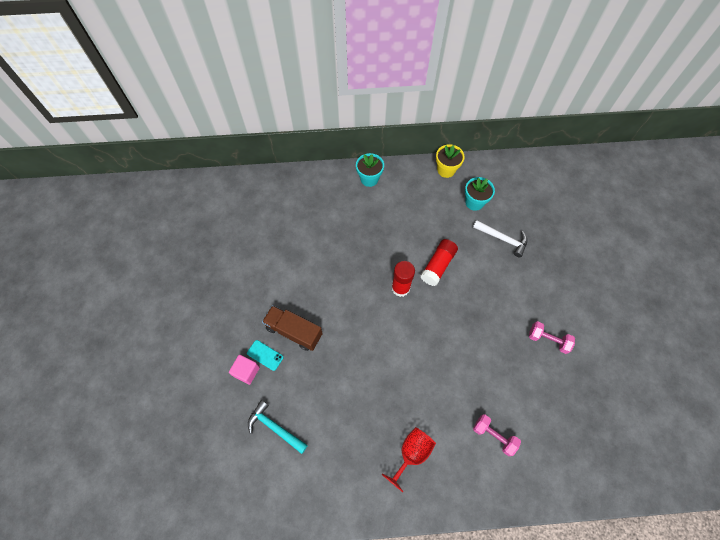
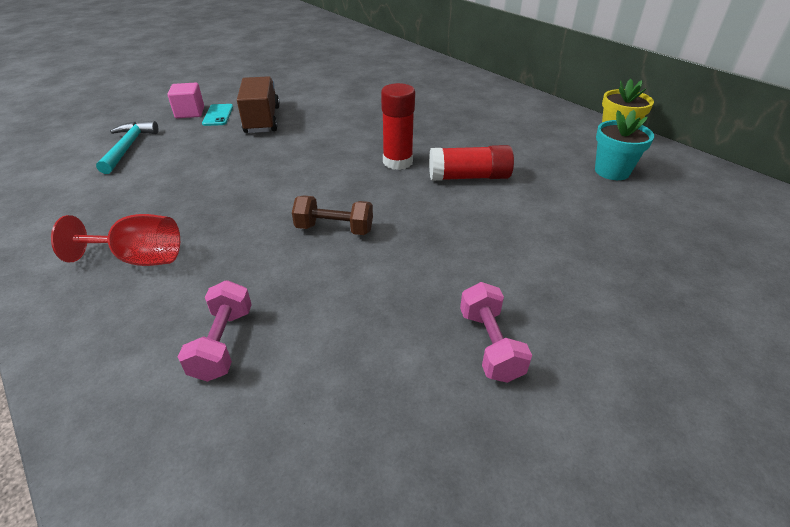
camera: 55 degrees right, 25 degrees down
turquoise flower pot [356,153,384,187] -> none
white hammer [473,220,528,258] -> none
none -> brown dumbbell [292,195,373,235]

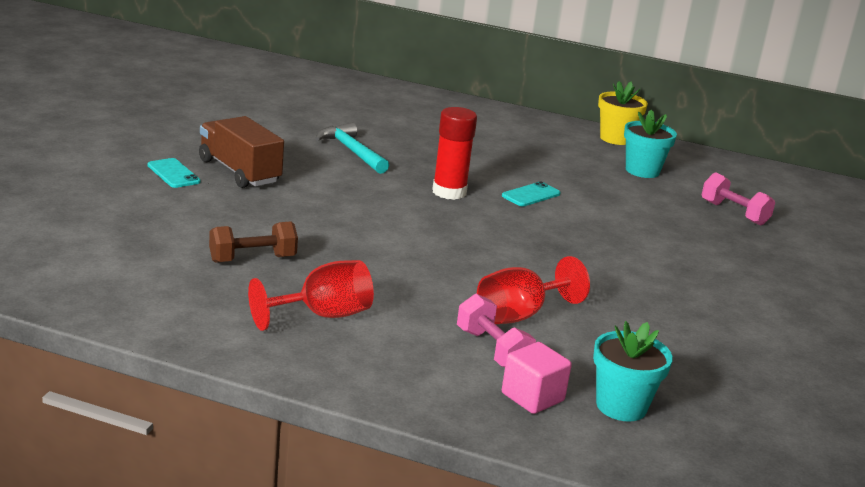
camera: 35 degrees left, 15 degrees down
turquoise hammer [96,121,159,174] -> turquoise hammer moved to [315,122,389,174]
pink cube [167,83,204,118] -> pink cube moved to [502,342,572,414]
brown dumbbell [292,195,373,235] -> brown dumbbell moved to [209,221,298,263]
red glue stick [429,145,514,181] -> turquoise phone [502,181,561,206]
pink dumbbell [460,282,532,383] -> pink dumbbell moved to [702,172,775,226]
none -> red goblet [477,256,590,324]
none -> turquoise flower pot [593,321,673,422]

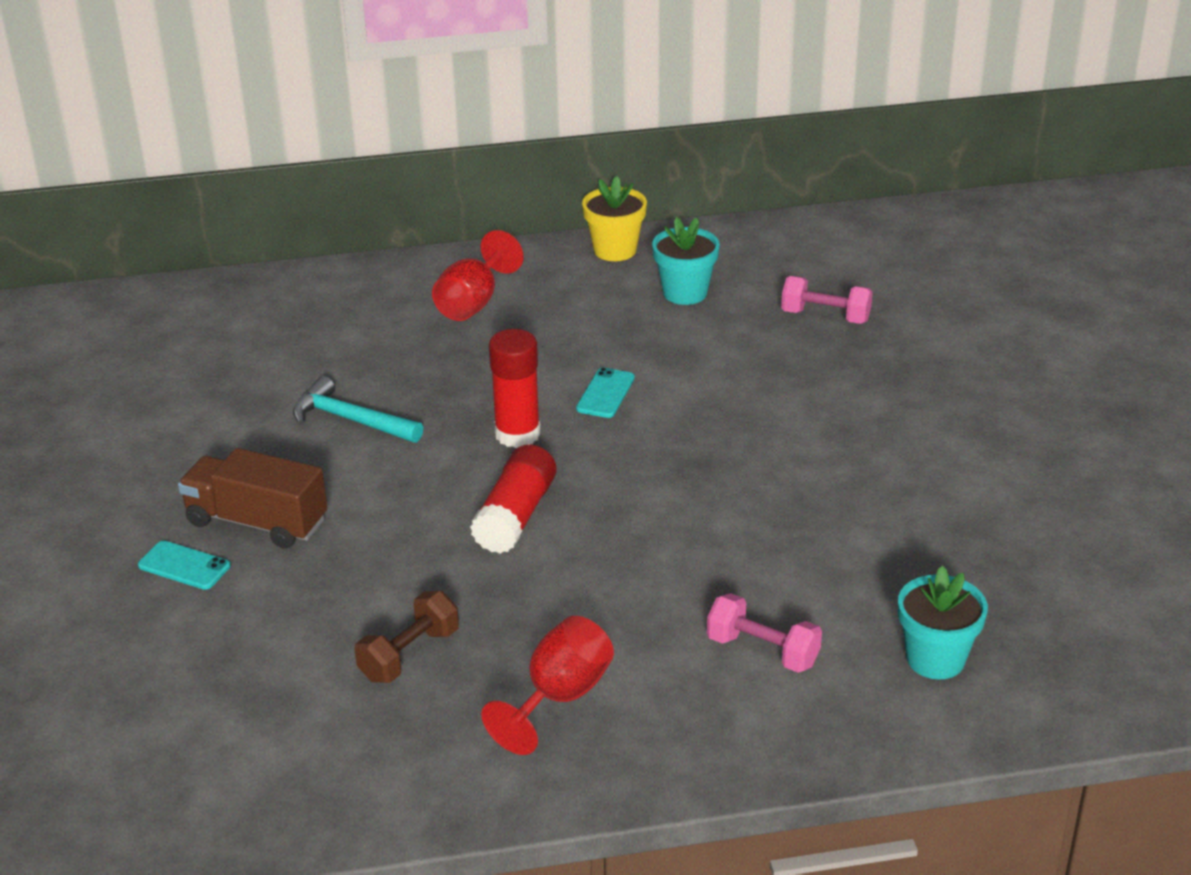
camera: 25 degrees left, 10 degrees up
red goblet [477,256,590,324] -> red goblet moved to [432,230,524,321]
pink cube [502,342,572,414] -> none
none -> red glue stick [470,444,556,554]

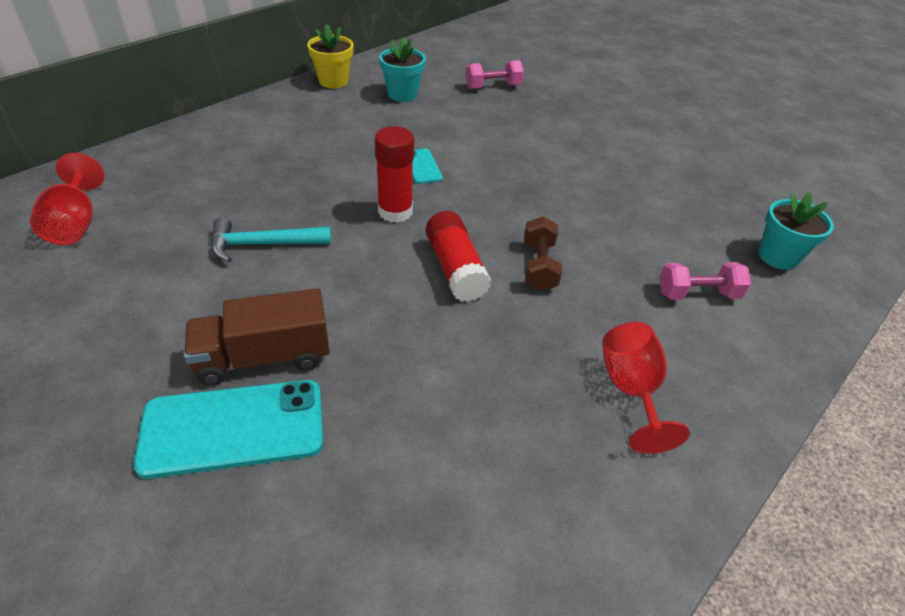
camera: 40 degrees left, 10 degrees up
turquoise phone [138,541,231,590] -> turquoise phone [134,380,323,479], size x2.02
brown dumbbell [354,591,459,683] -> brown dumbbell moved to [524,216,562,291]
red goblet [432,230,524,321] -> red goblet moved to [30,153,105,245]

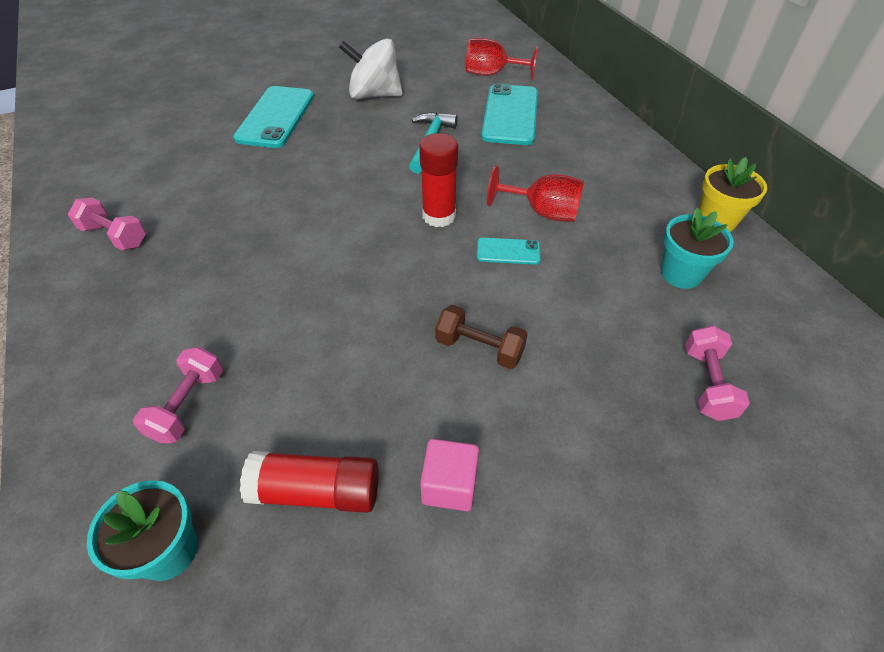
camera: 115 degrees right, 5 degrees up
brown truck [184,288,330,386] -> none
red glue stick [426,211,491,302] -> red glue stick moved to [240,451,379,513]
brown dumbbell [524,216,562,291] -> brown dumbbell moved to [435,305,528,369]
red goblet [602,322,690,454] -> red goblet moved to [487,166,584,222]
none -> pink dumbbell [68,198,146,250]
none -> white spinning top [339,39,403,100]
none -> pink cube [420,439,479,511]
none -> turquoise phone [481,83,538,145]

